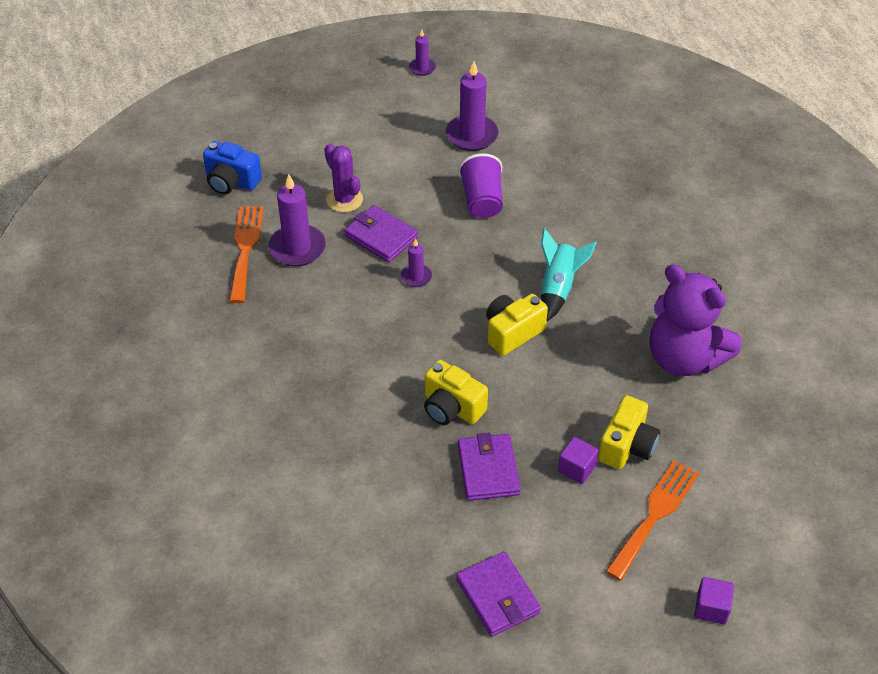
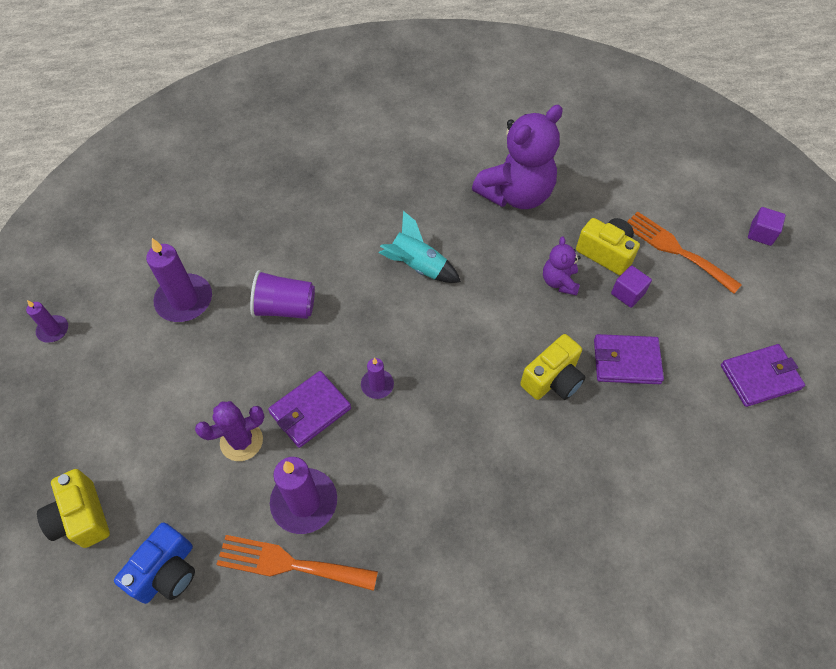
camera: 80 degrees left, 10 degrees up
yellow camera [486,294,548,356] -> yellow camera moved to [37,469,110,548]
none -> purple teddy bear [543,237,581,296]

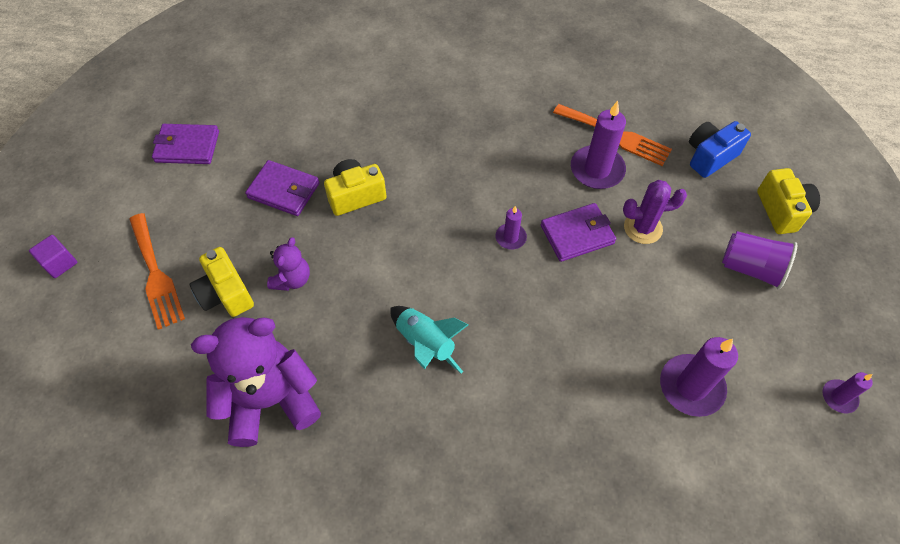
camera: 160 degrees left, 0 degrees up
purple cup [250,270,315,319] -> purple cup moved to [722,231,797,290]
purple cube [611,266,652,308] -> none

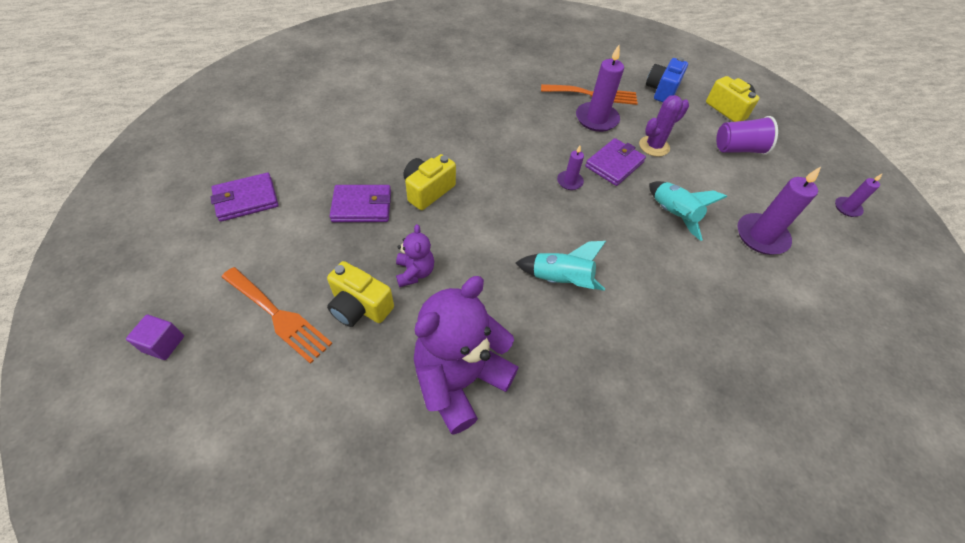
camera: 30 degrees left, 5 degrees down
none -> turquoise rocket [649,181,728,241]

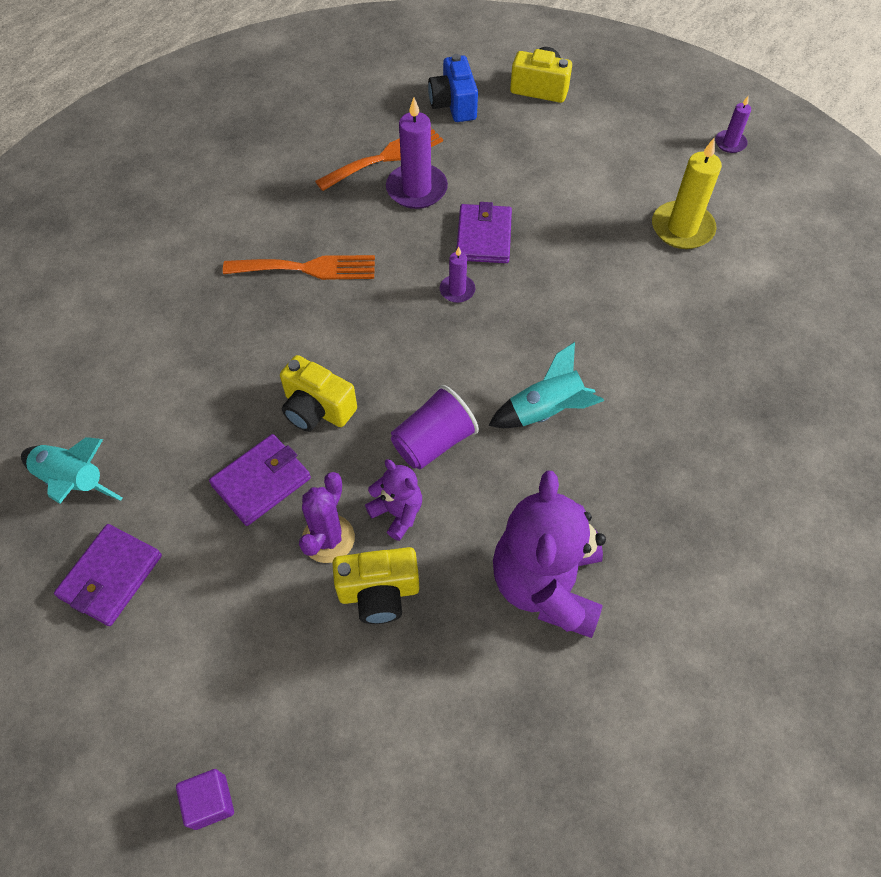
camera: 35 degrees left, 5 degrees up
orange fork [222,267,333,364] -> orange fork moved to [223,255,375,280]
yellow camera [403,154,456,210] -> yellow camera turned 60 degrees counterclockwise [280,355,357,432]
purple cactus [639,95,689,157] -> purple cactus moved to [299,472,355,563]
turquoise rocket [649,181,728,241] -> turquoise rocket moved to [21,437,122,504]
purple cup [716,116,778,155] -> purple cup moved to [391,385,479,469]
purple candle [738,167,821,255] -> yellow candle [652,138,722,249]

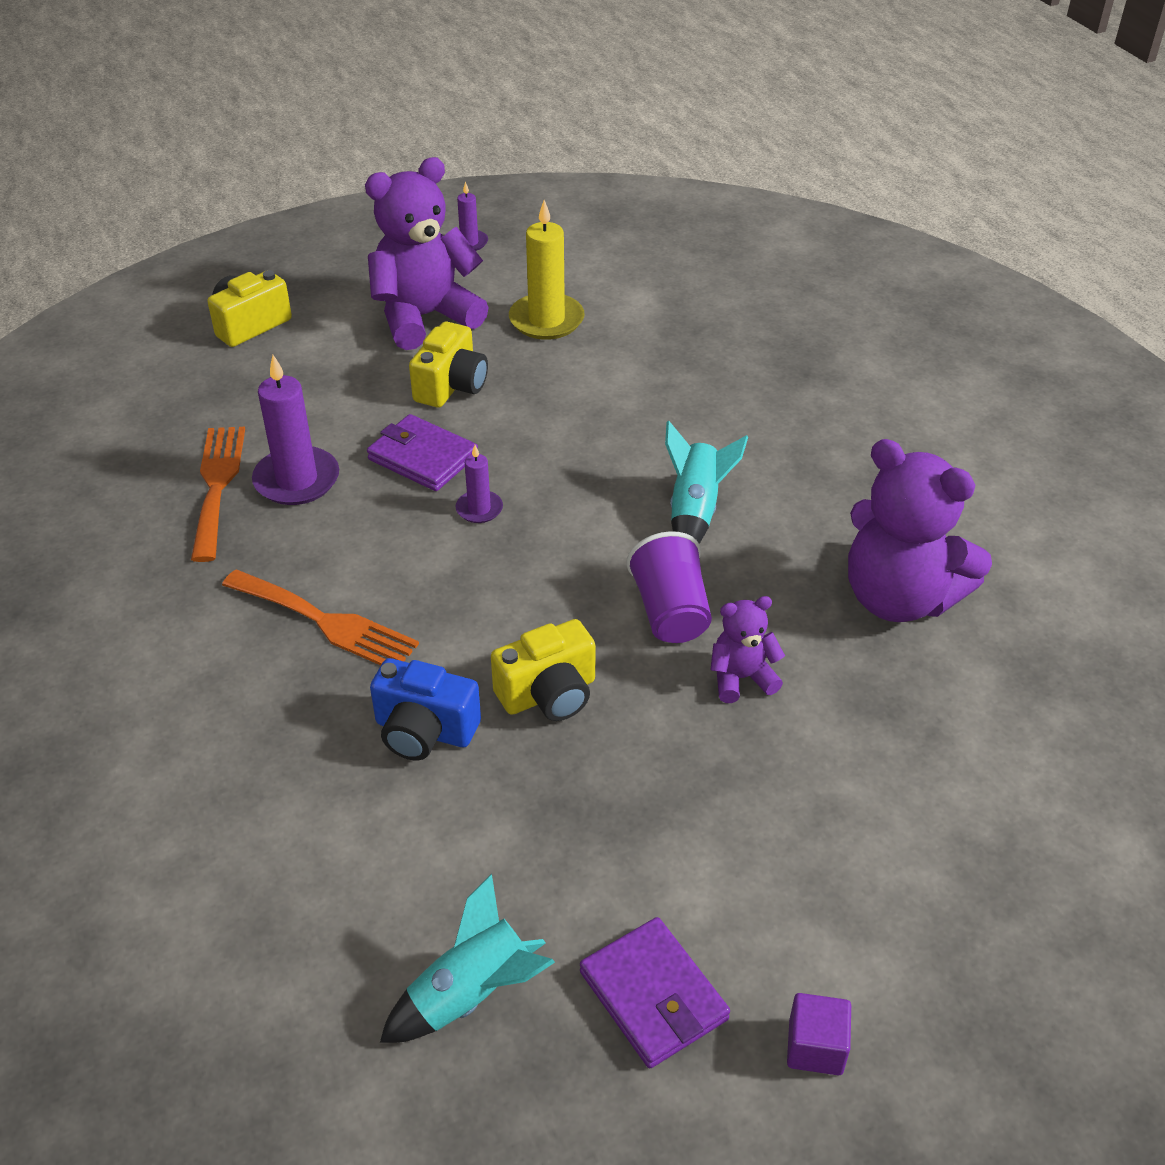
camera: 60 degrees left, 15 degrees down
purple cube [176,769,234,830] -> purple cube moved to [787,993,851,1076]
purple wallet [209,434,311,526] -> none
orange fork [223,255,375,280] -> orange fork turned 90 degrees clockwise [222,570,419,665]
purple cactus [299,472,355,563] -> none
yellow camera [332,547,419,624] -> yellow camera moved to [409,322,488,407]
blue camera [428,54,478,122] -> blue camera moved to [370,658,481,760]
none -> purple teddy bear [365,157,489,350]

